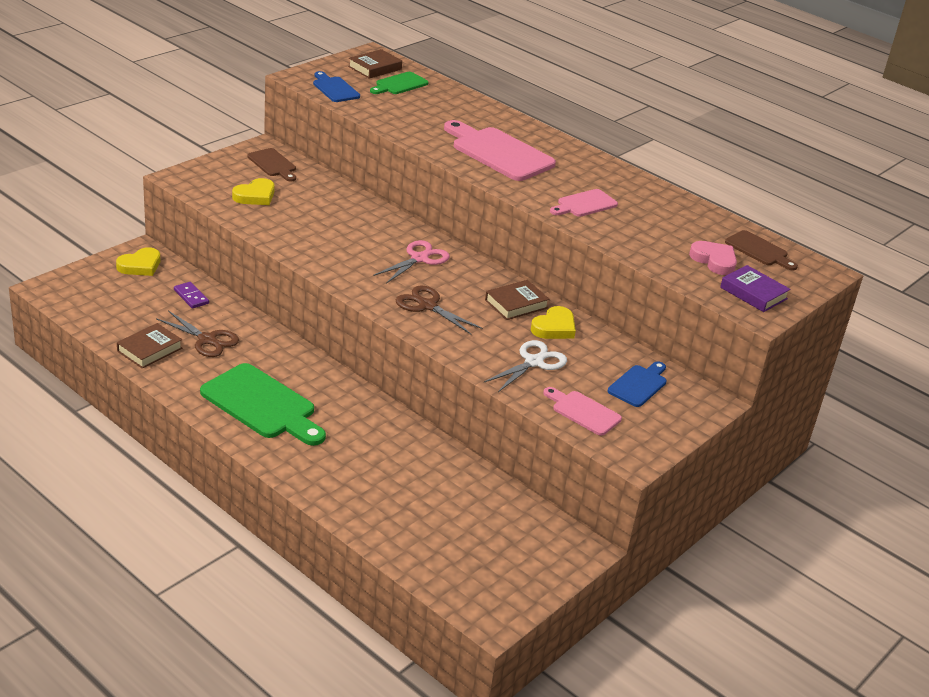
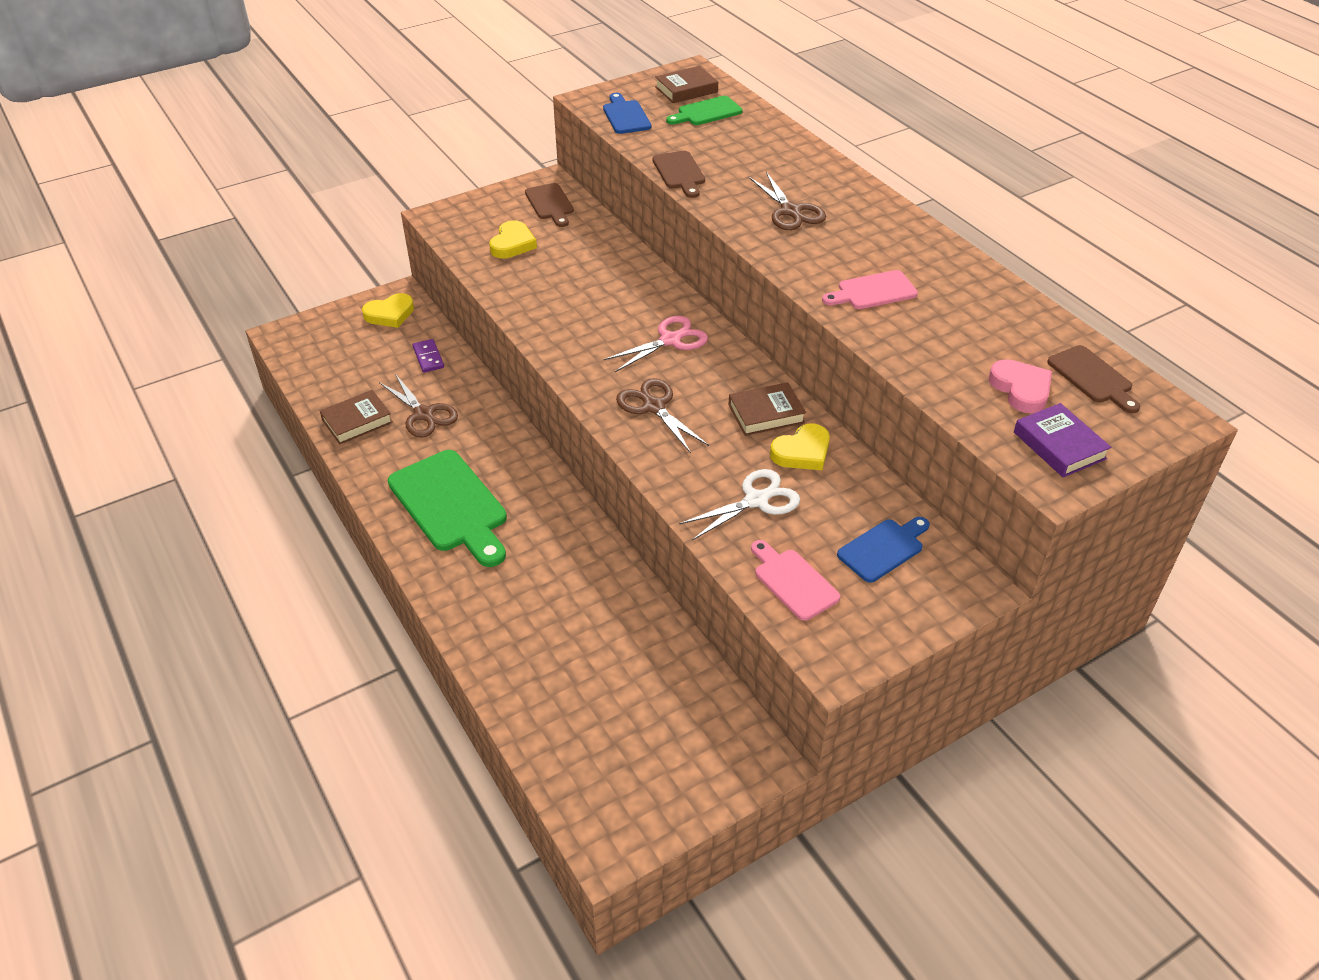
camera: 20 degrees right, 10 degrees up
yellow heart [232,178,275,205] -> yellow heart turned 45 degrees counterclockwise [489,220,537,259]
pink cutting board [444,120,556,181] -> brown scissors [749,172,826,230]
none -> brown cutting board [652,151,705,198]

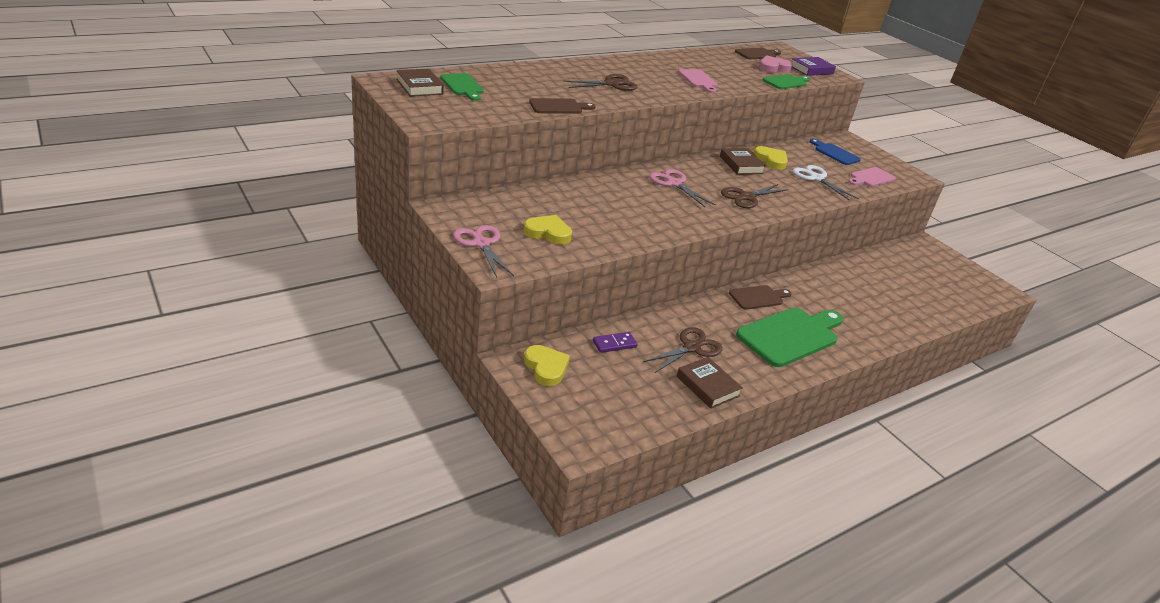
camera: 95 degrees left, 10 degrees down
brown cutting board [525,183,574,227] -> brown cutting board moved to [729,285,792,310]
blue cutting board [603,93,651,134] -> none
none -> pink scissors [453,225,514,278]
none -> green cutting board [763,74,810,89]

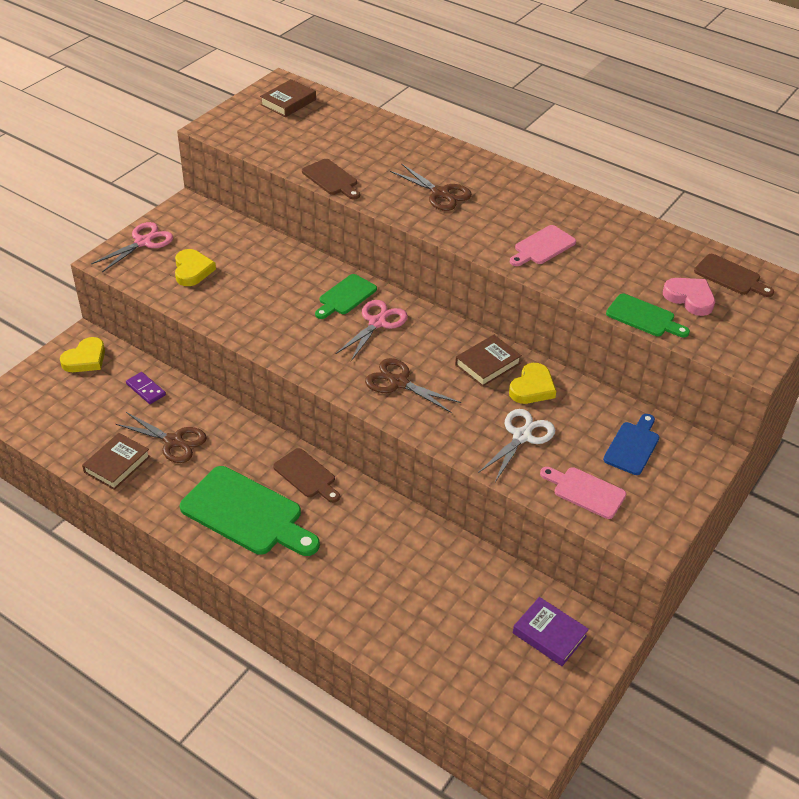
camera: 70 degrees right, 10 degrees up
green cutting board [440,73,484,101] -> green cutting board moved to [315,274,377,319]
purple book [792,57,836,76] -> purple book moved to [513,597,589,666]

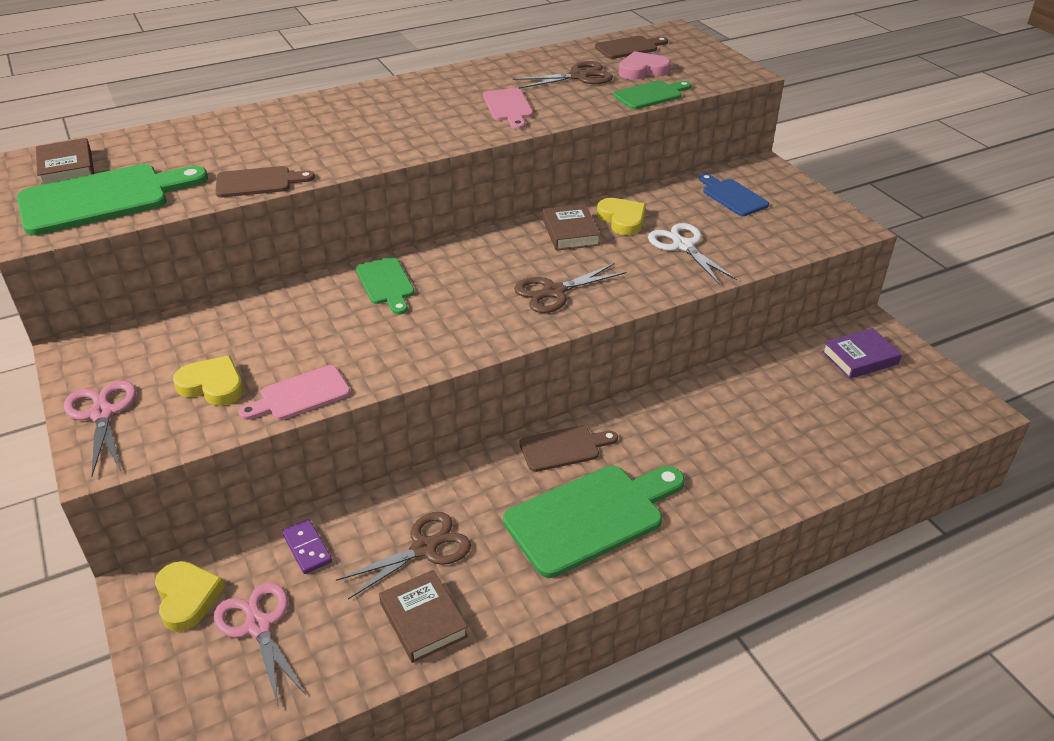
camera: 60 degrees left, 5 degrees down
purple domino [126,372,166,404] -> purple domino turned 75 degrees clockwise [282,519,332,574]
pink scissors [336,300,408,361] -> pink scissors moved to [214,583,306,706]
brown scissors [390,163,472,211] -> brown scissors moved to [513,61,613,89]
pink cutting board [540,467,626,519] -> pink cutting board moved to [239,365,351,420]
none -> green cutting board [17,164,208,236]

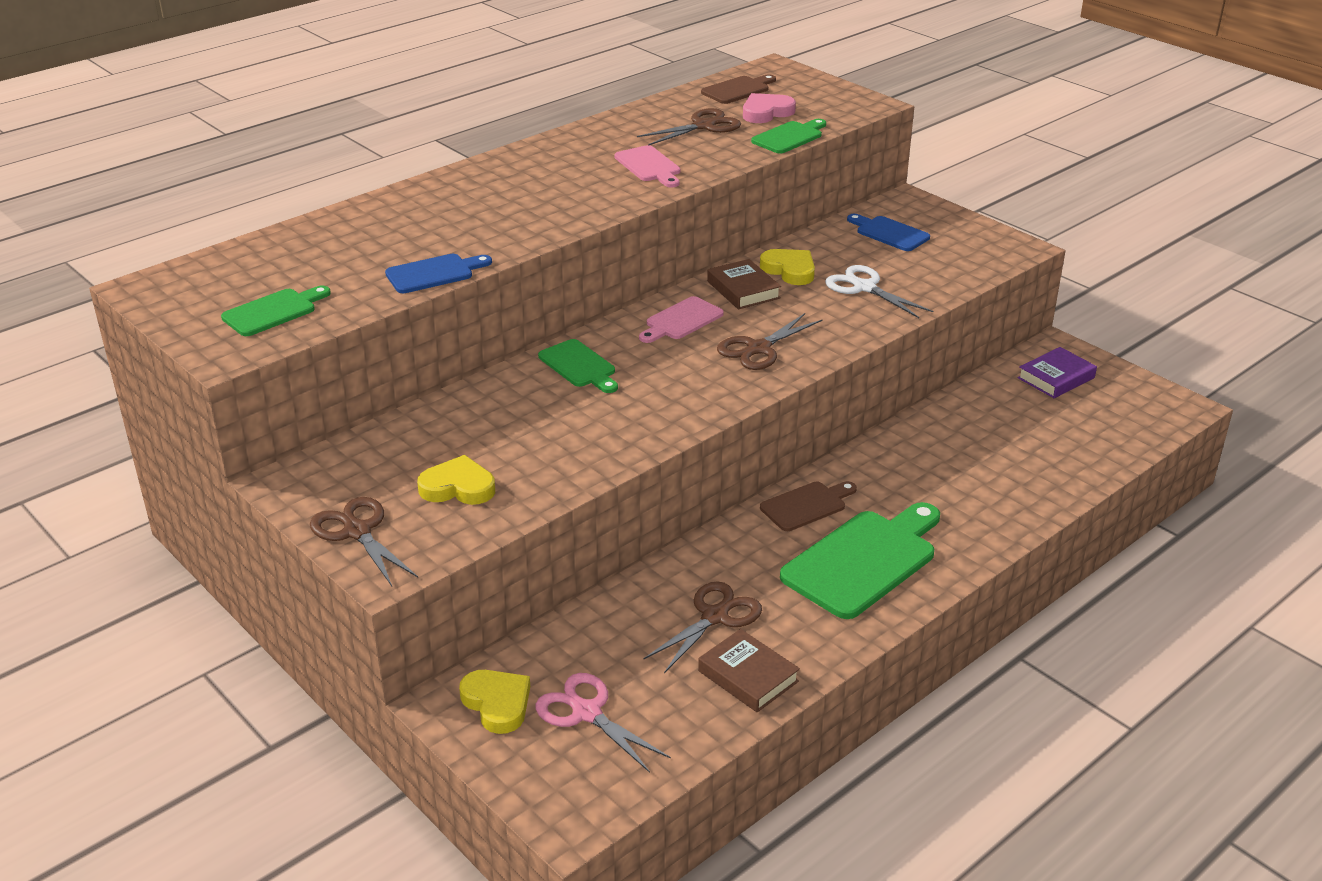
camera: 15 degrees left, 5 degrees down
green cutting board [17,164,208,236] -> green cutting board [221,285,331,336], size x0.55
brown book [36,138,94,185] -> none
pink scissors [64,380,136,477] -> brown scissors [310,497,418,586]
brown cutting board [215,166,315,197] -> blue cutting board [385,254,492,293]
pink cutting board [239,365,351,420] -> pink cutting board moved to [639,296,724,343]
purple domino [282,519,332,574] -> none

